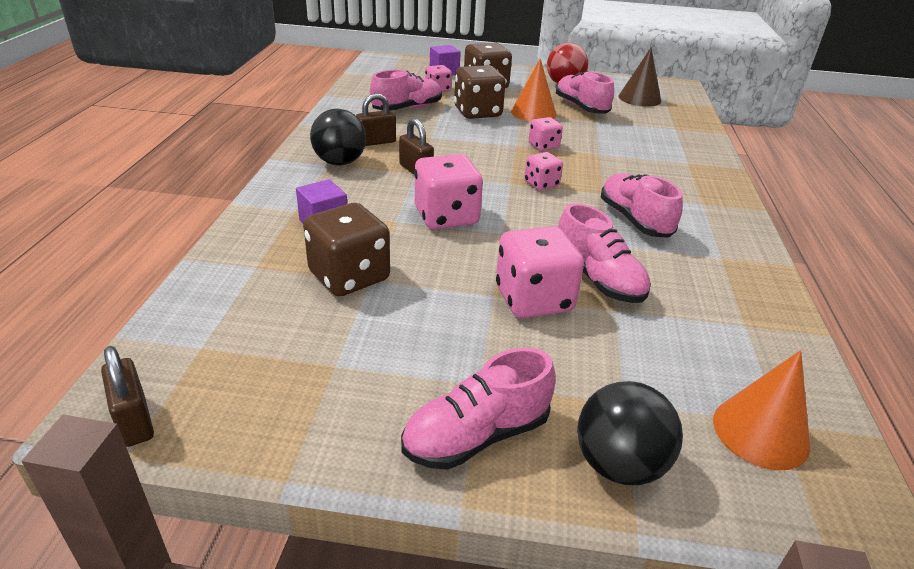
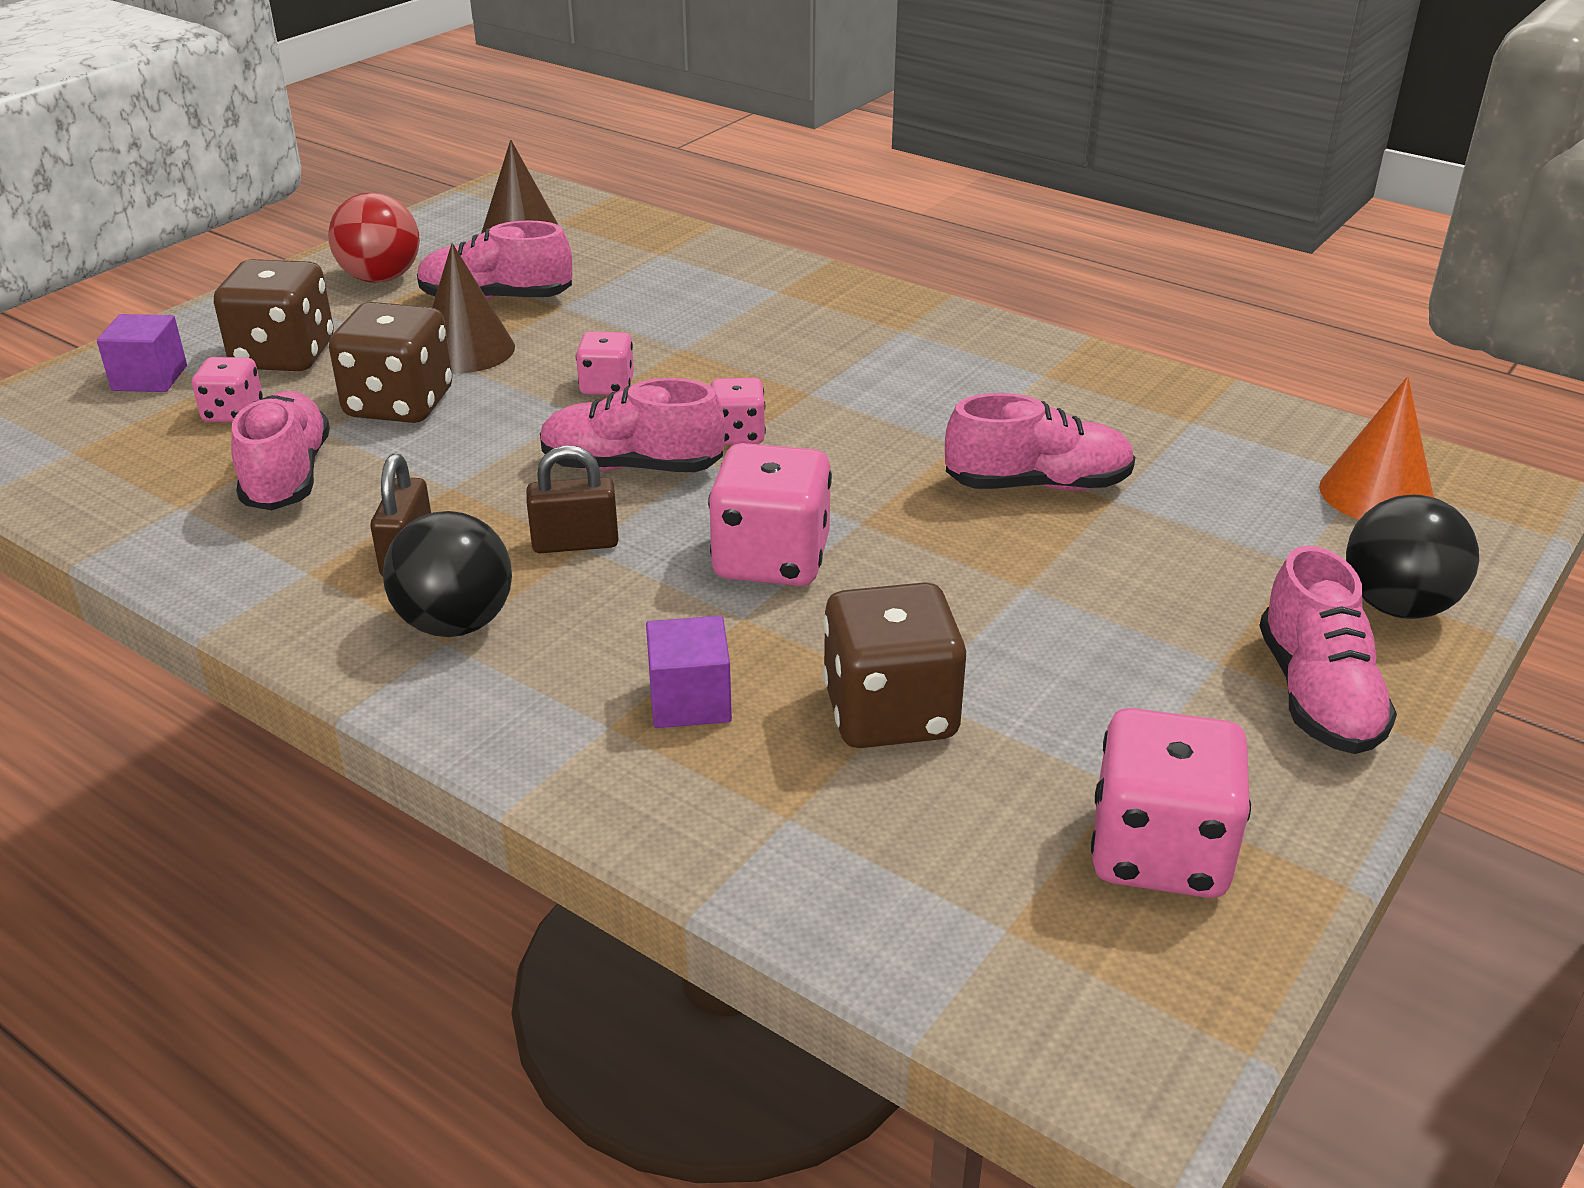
camera: 60 degrees left, 0 degrees up
brown padlock [101,346,154,447] -> none
pink dice [496,226,584,318] -> pink dice moved to [1091,708,1251,898]
orange cone [511,58,556,122] -> brown cone [432,243,515,373]
pink shoe [601,173,683,238] -> pink shoe moved to [540,378,725,472]

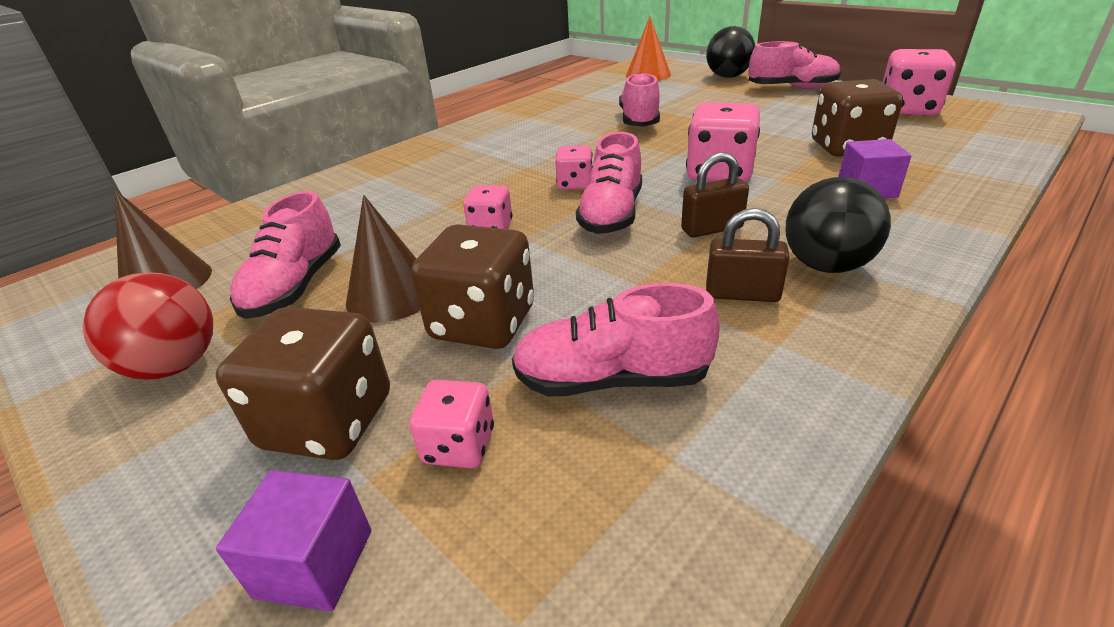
camera: 80 degrees left, 0 degrees up
brown padlock [526,445,619,553] -> brown padlock turned 75 degrees clockwise [681,152,749,237]

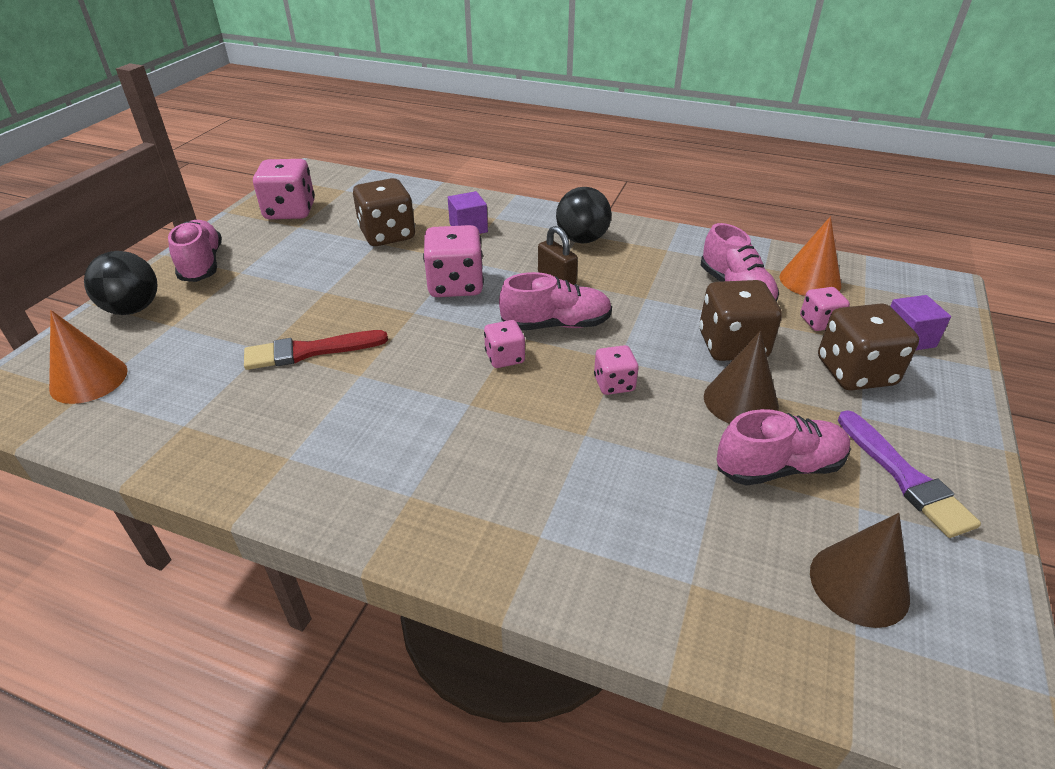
camera: 115 degrees left, 5 degrees up
red ball [82,272,213,380] -> purple brush [838,410,981,538]
pink shoe [619,73,660,127] -> red brush [244,330,388,370]
brown padlock [706,208,790,302] -> none
none -> orange cone [780,216,841,296]

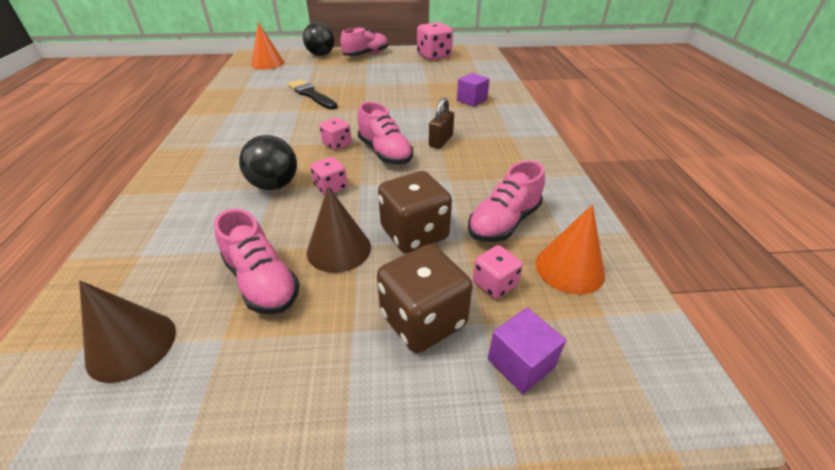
camera: 65 degrees right, 0 degrees up
red brush [244,330,388,370] -> black brush [288,80,337,110]
brown dice [353,178,415,246] -> none
pink dice [423,225,484,297] -> none
black ball [556,187,612,243] -> black ball moved to [239,135,297,190]
purple brush [838,410,981,538] -> none

